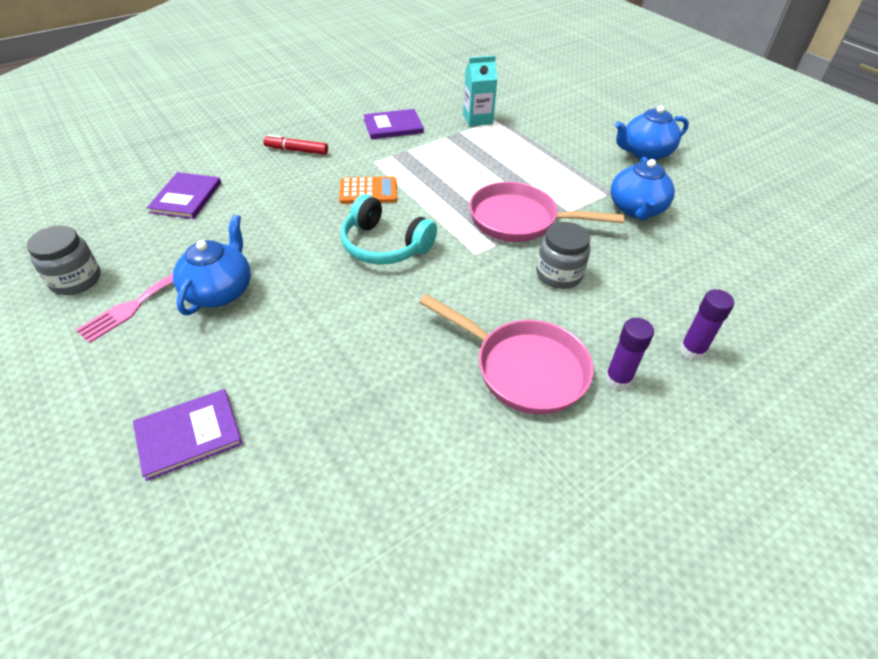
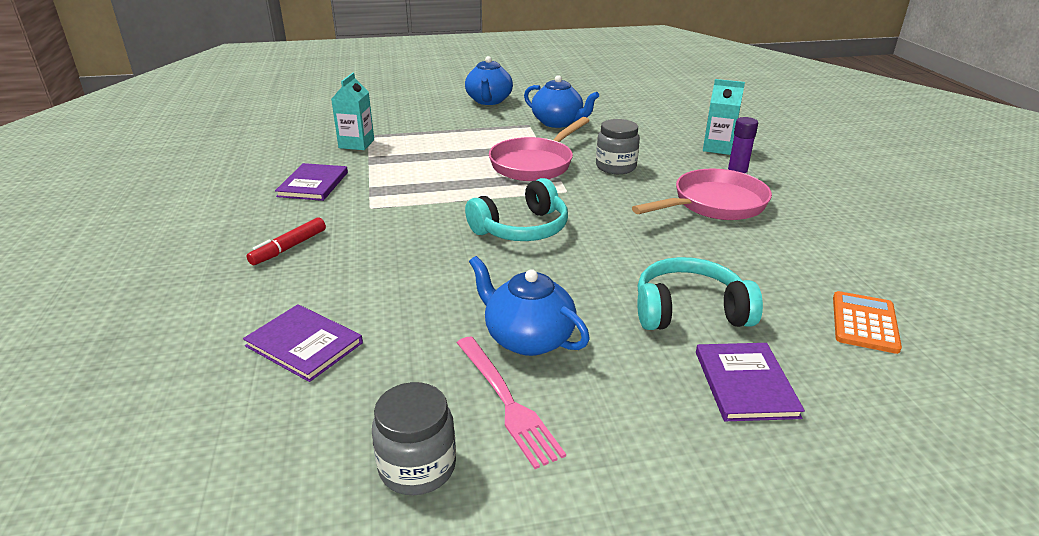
camera: 65 degrees left, 15 degrees down
orange calculator [339,176,397,204] -> orange calculator moved to [833,291,902,354]
purple glue stick [679,289,734,360] -> turquoise carton [703,79,745,155]
none -> turquoise headphones [637,257,763,330]

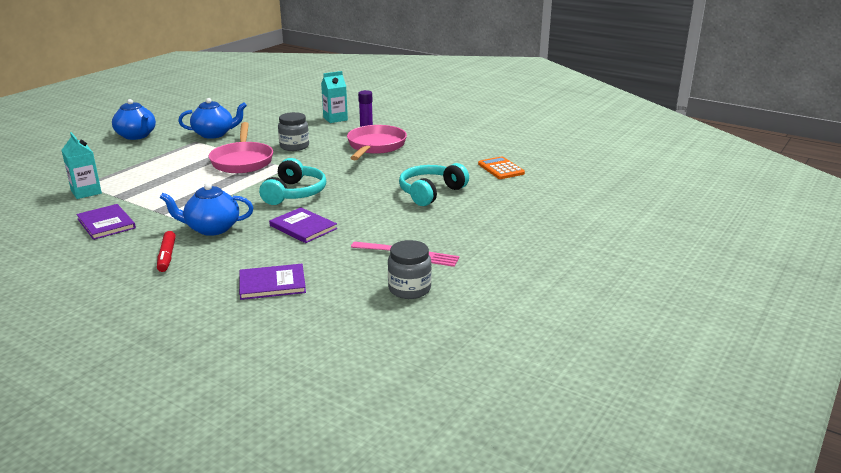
camera: 45 degrees left, 5 degrees down
blue teapot [469,256,590,356] -> blue teapot moved to [160,183,254,236]
purple book [696,343,805,421] -> purple book moved to [269,207,337,243]

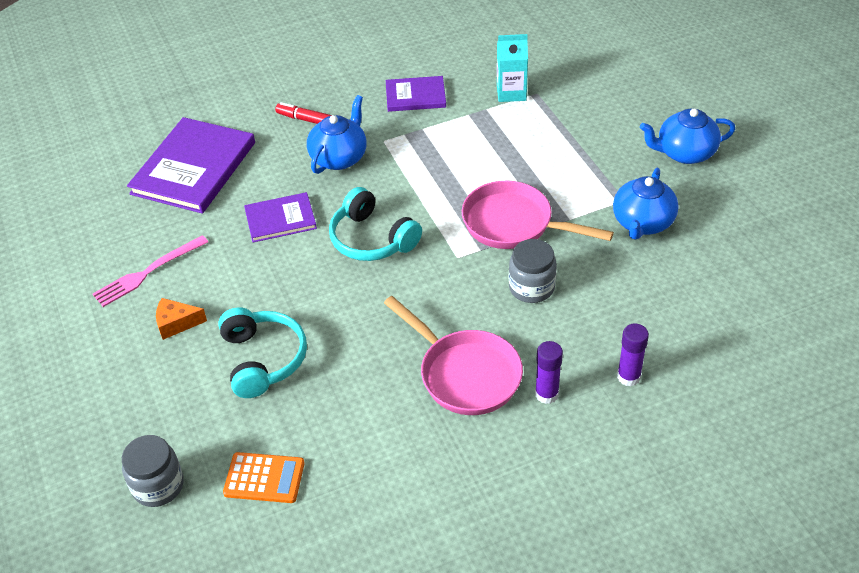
camera: 125 degrees right, 20 degrees up
purple book [239,264,306,300] -> purple book [127,117,255,214], size x1.80
turquoise carton [321,71,348,123] -> purple glue stick [617,323,649,386]
grey jar [388,240,432,299] -> grey jar moved to [122,435,184,507]
none -> orange cheese [156,298,207,340]

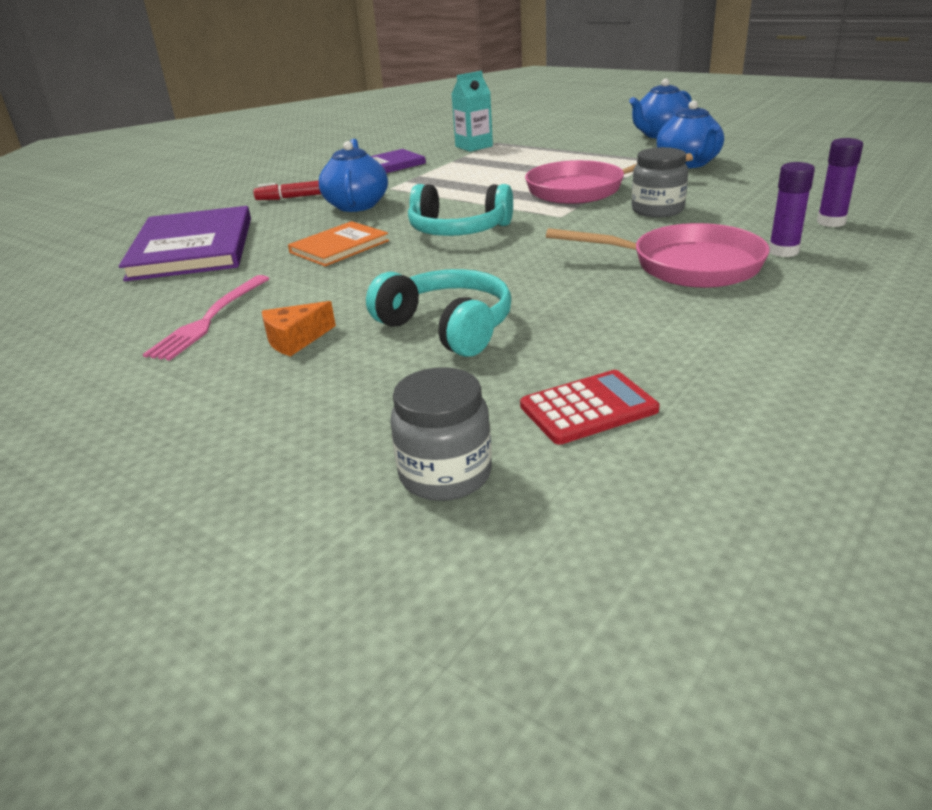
camera: 30 degrees left, 15 degrees down
orange calculator [223,452,305,503] -> red calculator [520,370,659,445]
purple book [244,192,317,243] -> orange book [288,221,389,266]

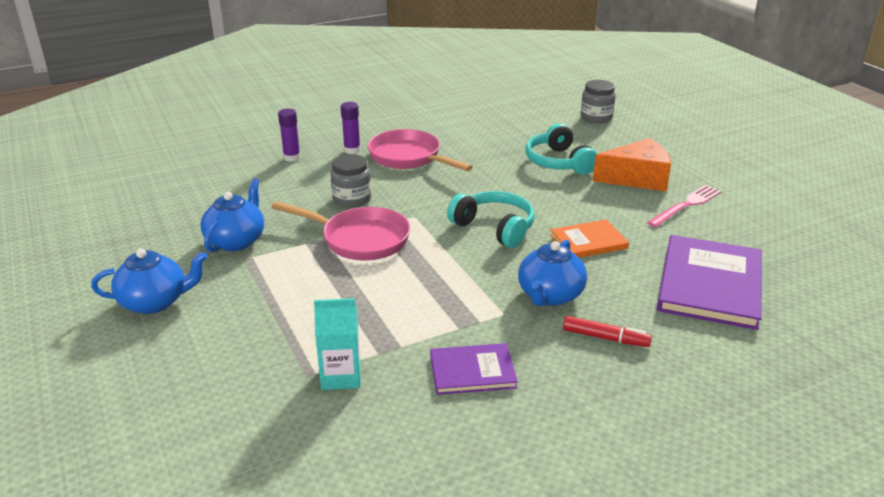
camera: 155 degrees left, 0 degrees up
orange cheese [262,301,336,357] -> orange cheese [593,138,671,191], size x1.92
red calculator [520,370,659,445] -> none

